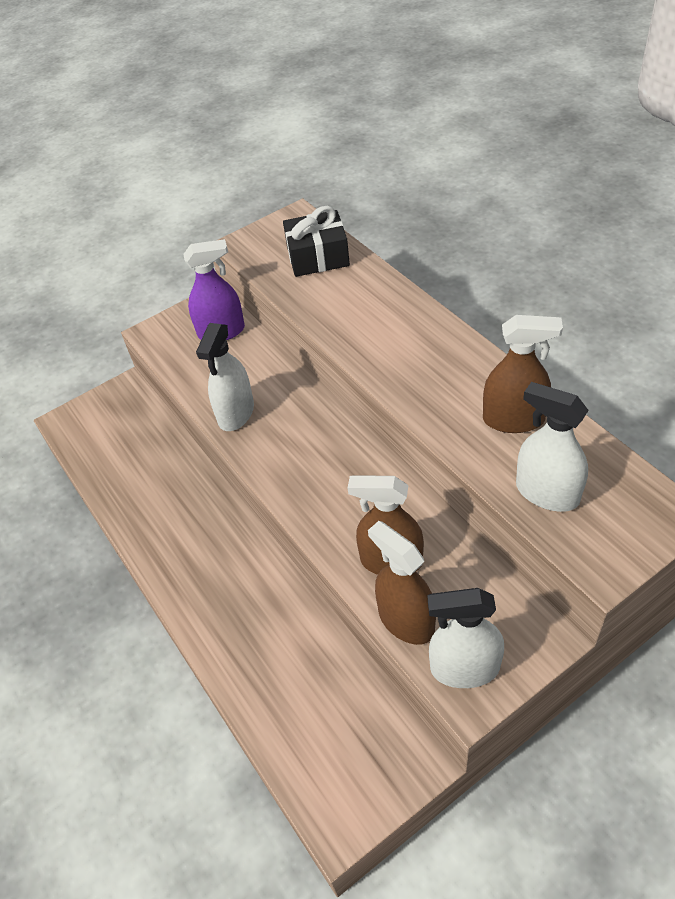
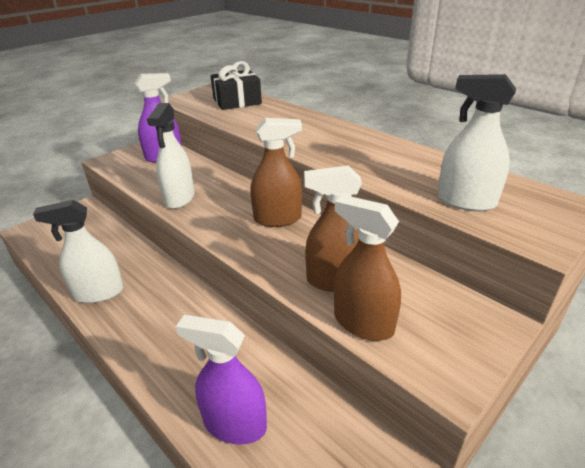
camera: 15 degrees left, 15 degrees down
white spray bottle [428,588,504,688] -> white spray bottle moved to [33,200,124,303]
brown spray bottle [483,315,563,433] -> brown spray bottle moved to [250,118,302,227]
none -> purple spray bottle [176,315,267,445]

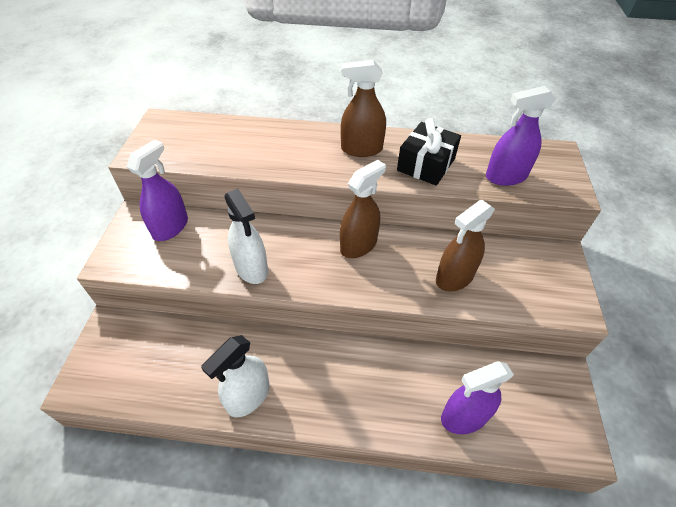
camera: 40 degrees left, 15 degrees up
black gift [211,61,262,110] -> black gift moved to [397,118,461,186]
brown spray bottle [334,195,401,341] -> brown spray bottle moved to [341,60,386,157]
white spray bottle [437,74,516,211] -> purple spray bottle [486,86,556,186]

